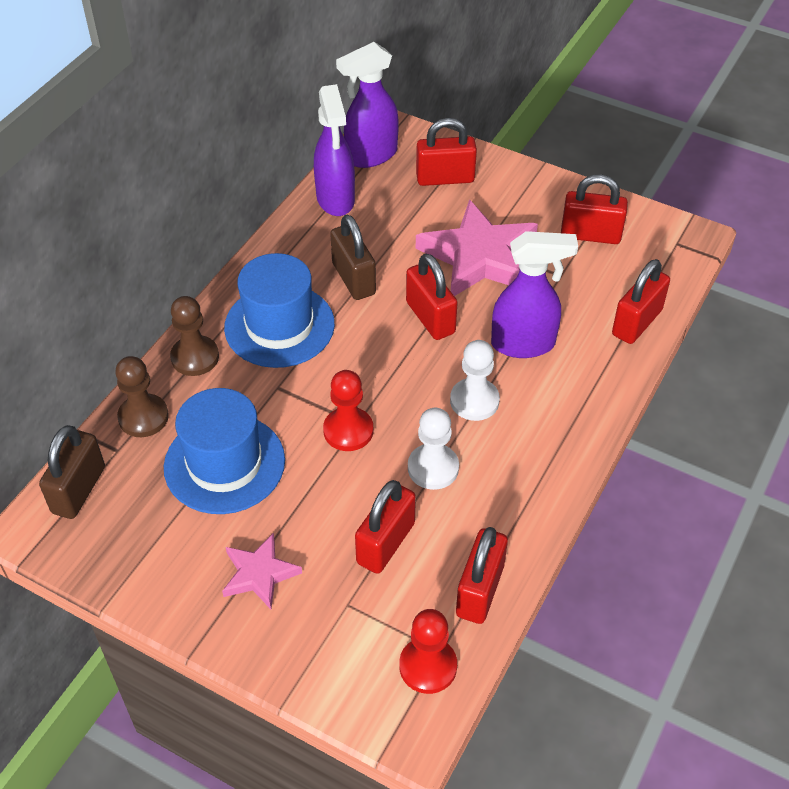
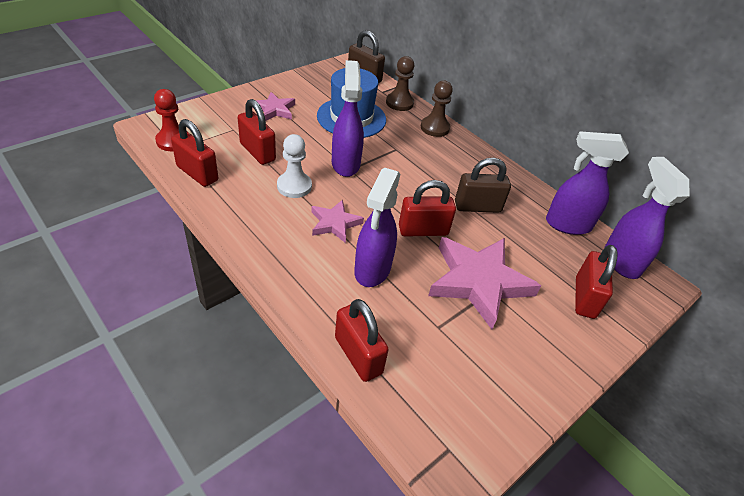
camera: 105 degrees right, 5 degrees down
blue hat [224,253,335,368] -> none
red pawn [323,370,374,451] -> purple spray bottle [332,60,364,177]
white pawn [450,340,500,421] -> pink star [312,200,364,243]
red padlock [561,174,628,244] -> none

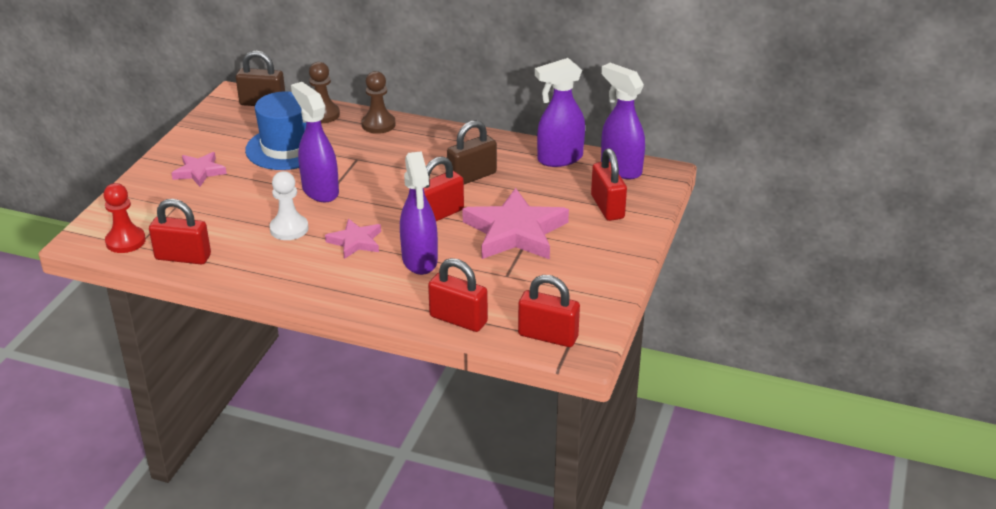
camera: 25 degrees left, 10 degrees down
red padlock [238,99,276,165] -> red padlock moved to [518,275,580,347]

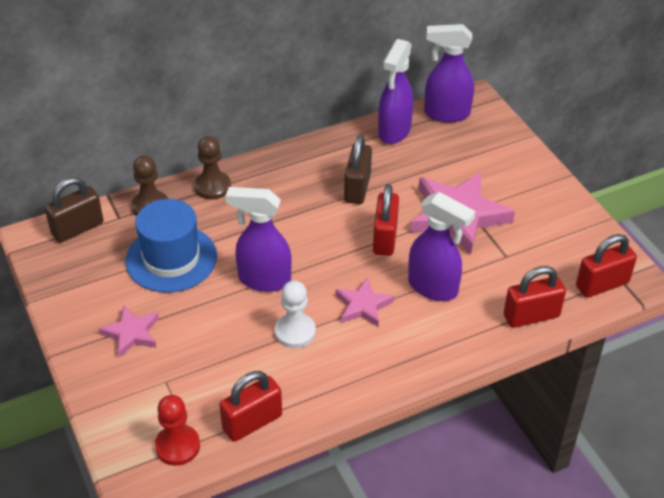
camera: 45 degrees left, 10 degrees up
red padlock [591,148,627,221] -> none

